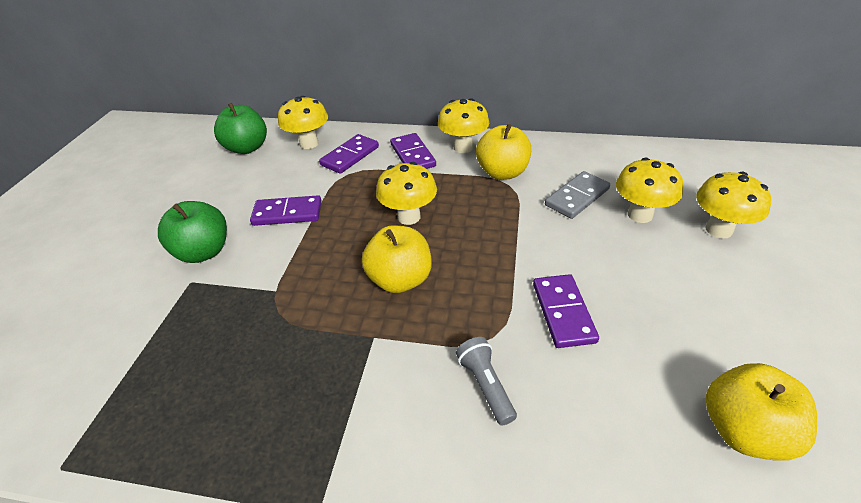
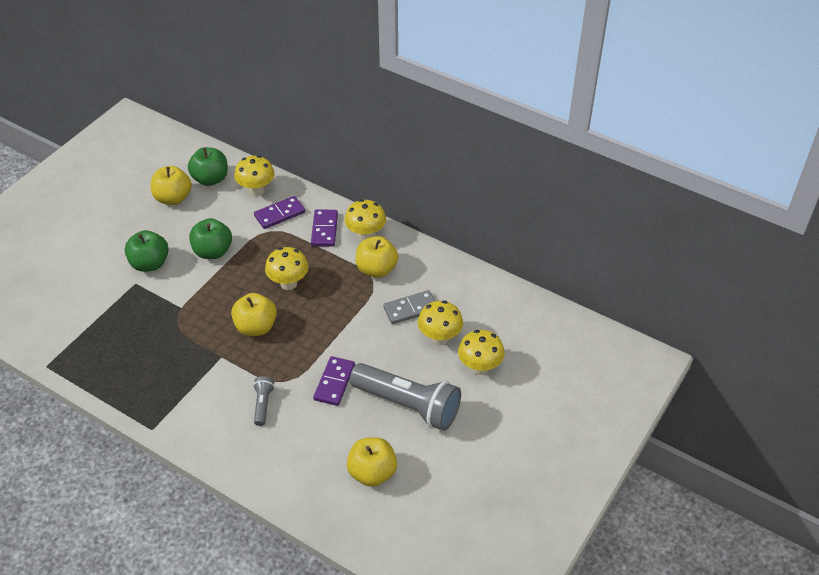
camera: 20 degrees right, 5 degrees up
purple domino [250,195,321,226] -> green apple [189,218,232,259]
none -> yellow apple [151,166,192,205]
none -> grey flashlight [350,363,461,431]

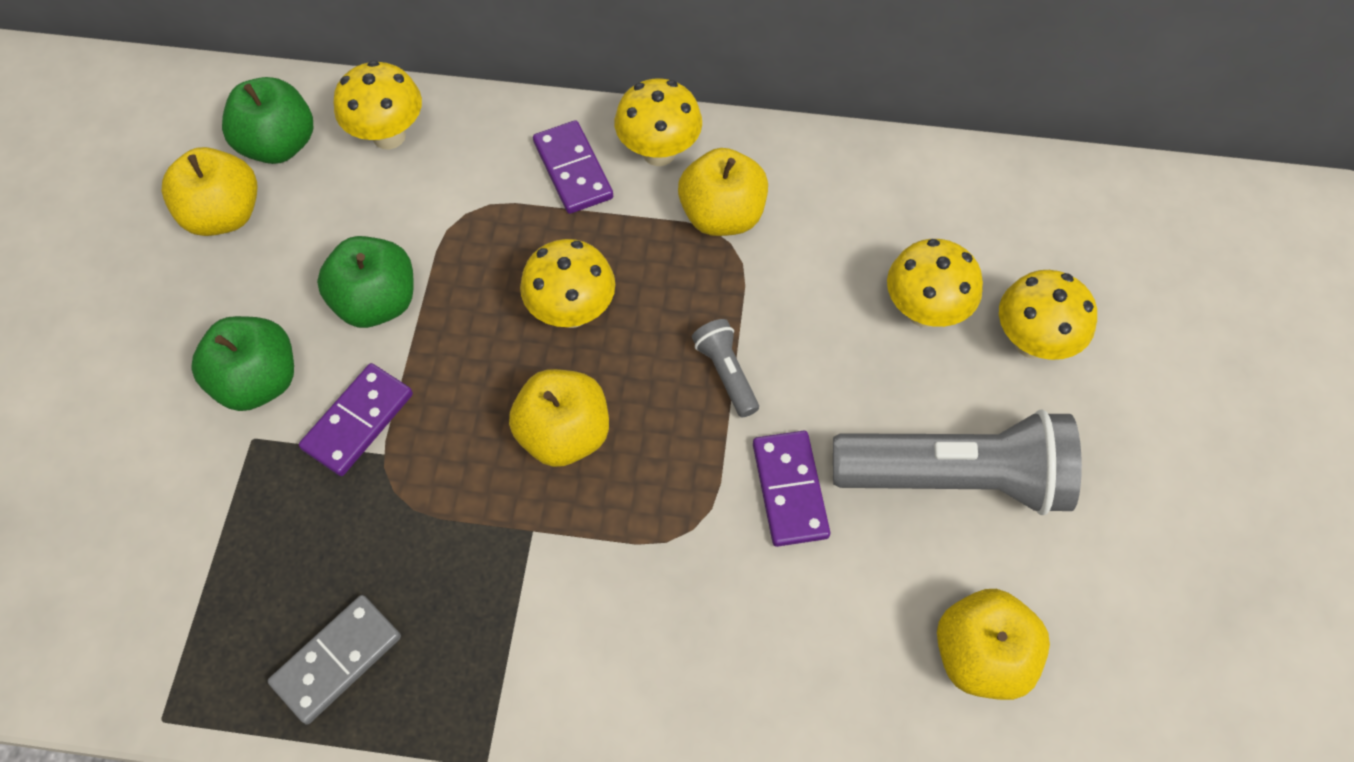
camera: 25 degrees left, 15 degrees up
grey flashlight [253,376,275,426] -> grey flashlight moved to [692,319,759,417]
purple domino [254,196,305,229] -> purple domino moved to [299,363,413,476]
grey domino [383,290,435,324] -> grey domino moved to [268,595,401,725]

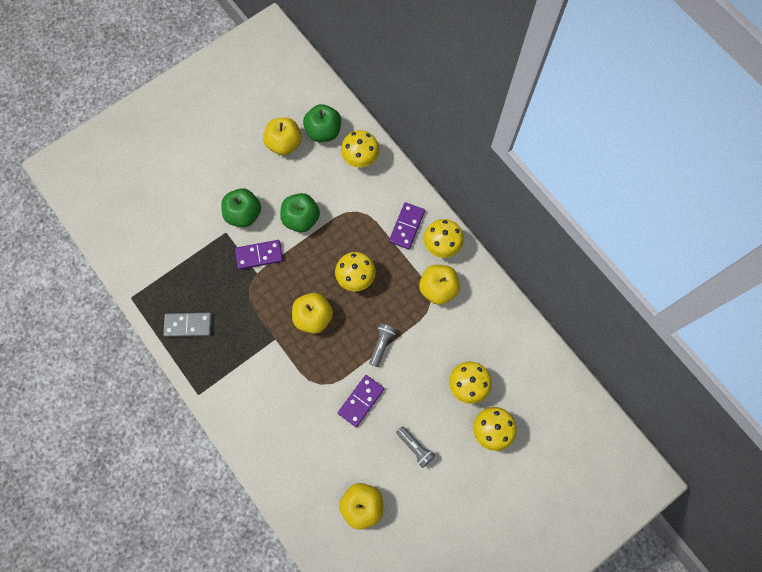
camera: 45 degrees right, 10 degrees up
grey flashlight [833,409,1082,515] -> grey flashlight [396,426,435,468], size x0.44

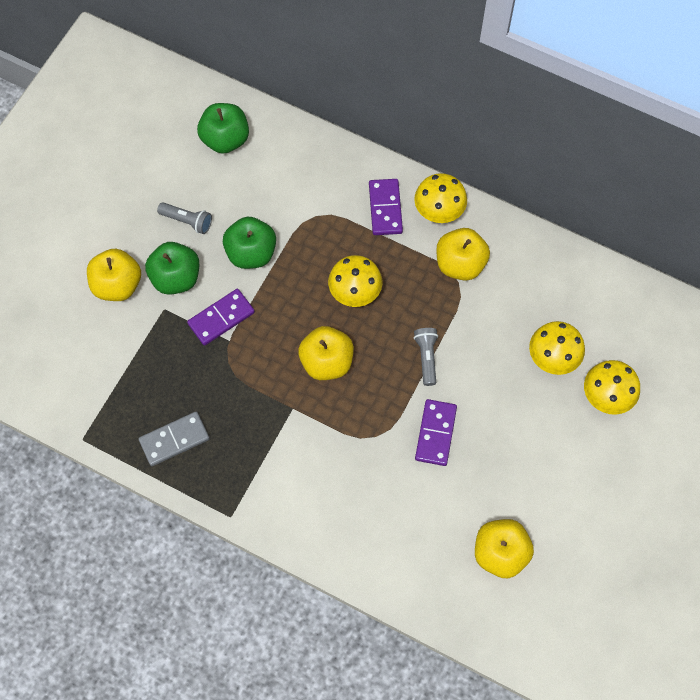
camera: 25 degrees left, 5 degrees down
yellow apple [263,118,302,156] -> yellow apple moved to [87,249,141,301]
yellow mushroom [341,130,380,167] -> none
grey flashlight [396,426,435,468] -> grey flashlight moved to [157,202,212,234]

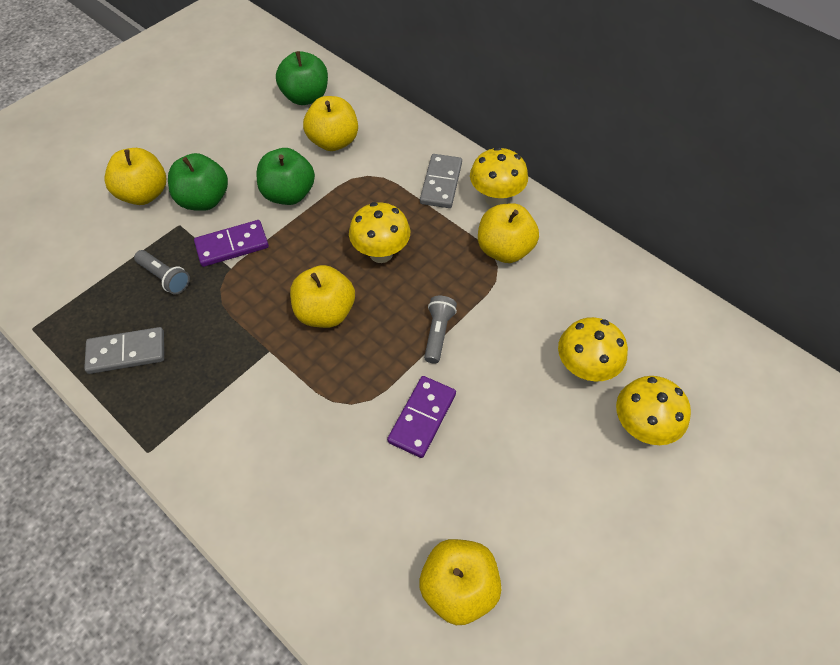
camera: 15 degrees right, 10 degrees down
grey flashlight [157,202,212,234] -> grey flashlight moved to [134,250,190,294]
purple domino [369,179,403,235] -> grey domino [420,154,462,208]
none -> yellow apple [303,96,358,151]

